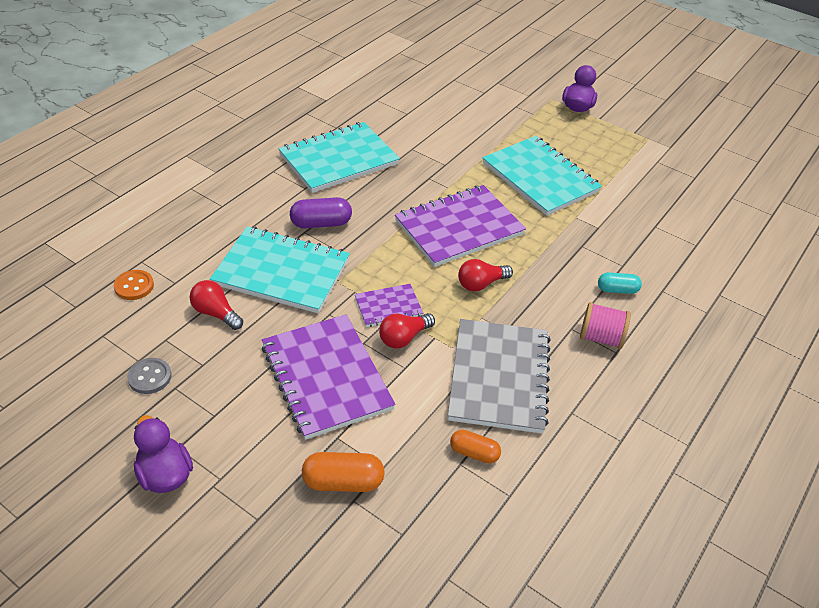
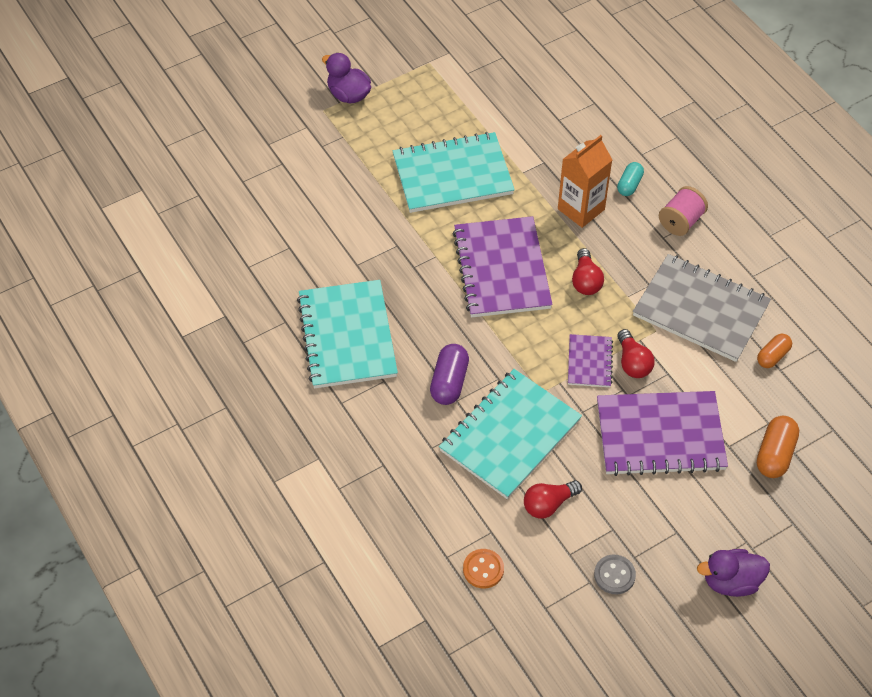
camera: 65 degrees left, 10 degrees up
none -> orange carton [558,135,612,228]

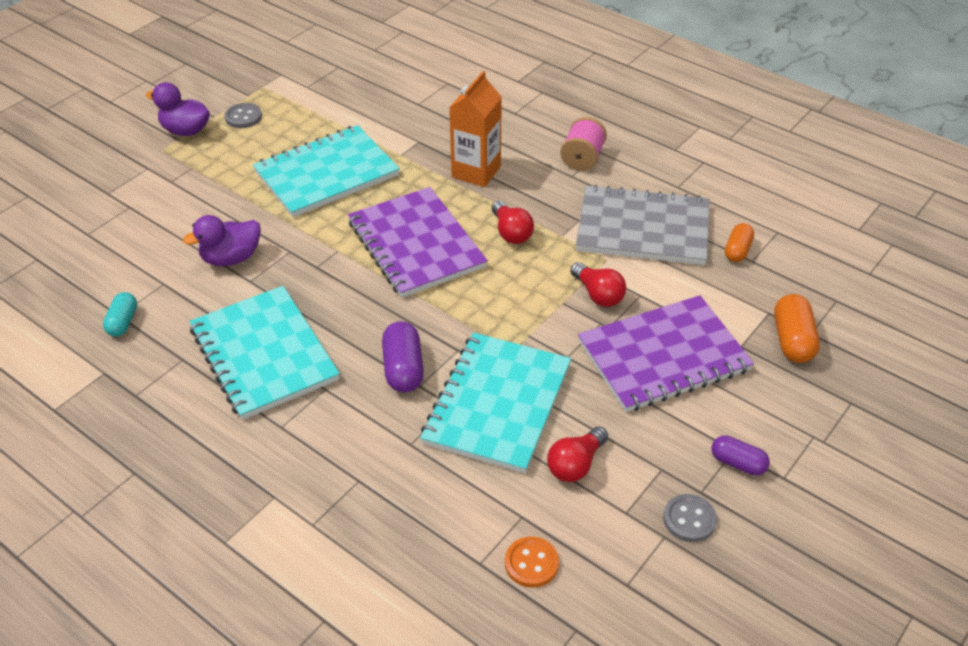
camera: 20 degrees left, 10 degrees down
purple notebook [568,334,613,387] -> none
turquoise capsule [617,162,644,196] -> turquoise capsule moved to [103,292,137,336]
purple duck [697,549,770,597] -> purple duck moved to [183,215,261,266]
none -> grey button [224,103,262,128]
none -> purple capsule [711,435,770,476]

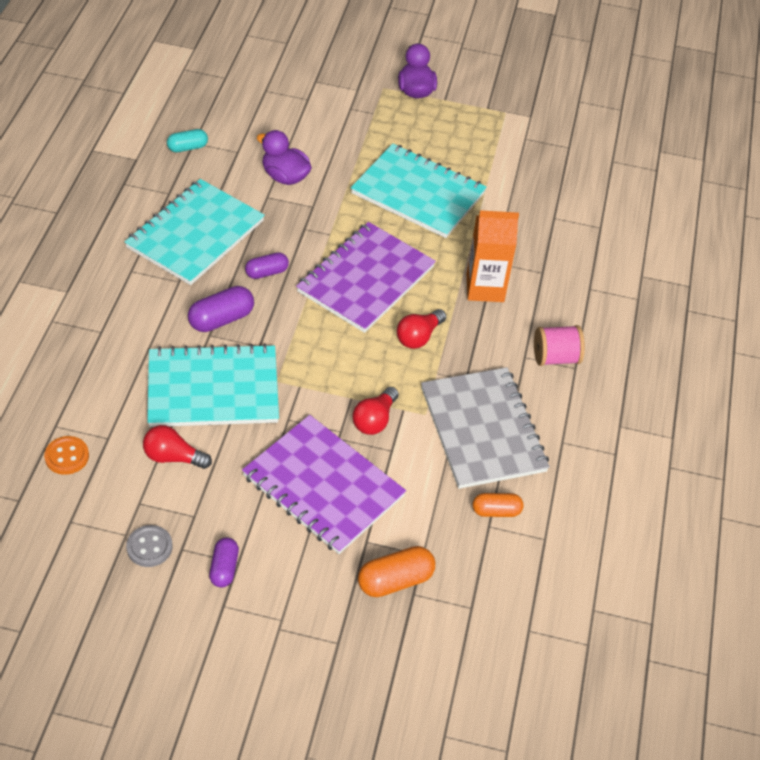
camera: 60 degrees right, 5 degrees up
grey button [224,103,262,128] -> none
none -> purple capsule [245,252,289,279]

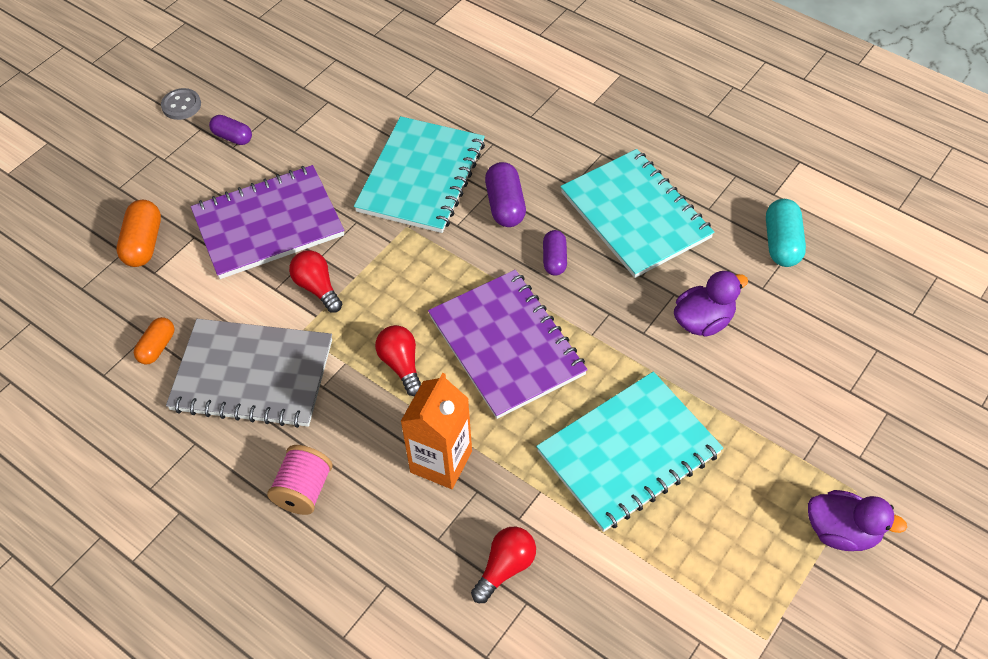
camera: 120 degrees right, 5 degrees up
orange button [44,436,89,475] -> none
grey button [126,525,172,567] -> grey button moved to [161,88,201,120]
red light bulb [143,425,212,469] -> red light bulb moved to [471,527,536,603]
turquoise capsule [167,129,208,152] -> turquoise capsule [766,199,806,267], size x1.51

